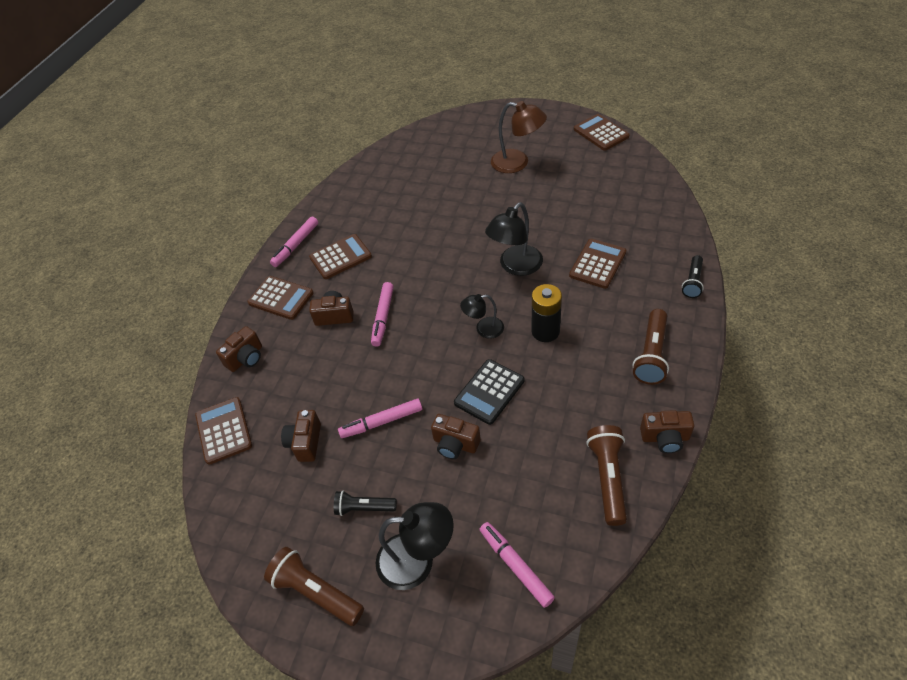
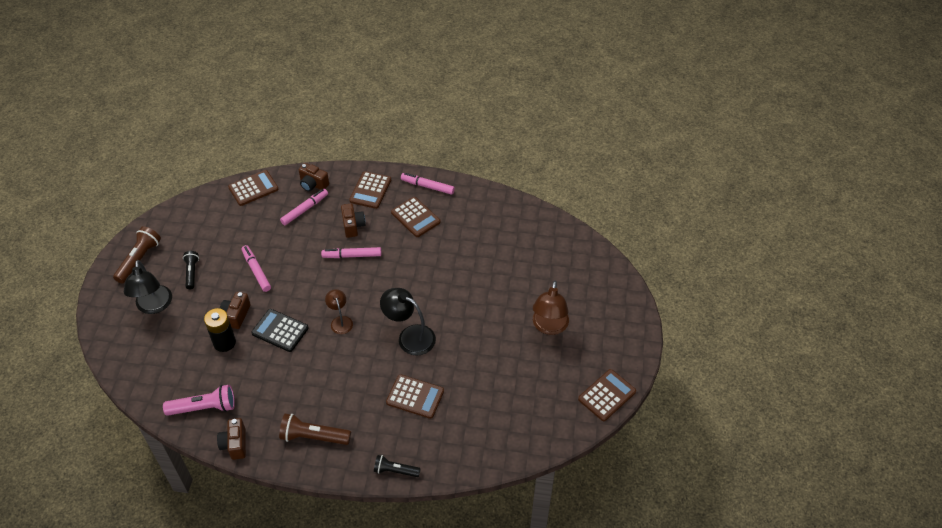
camera: 75 degrees right, 0 degrees up
brown camera [281,410,321,462] -> none
black lamp [460,294,504,339] -> brown lamp [325,289,353,334]
pink marker [480,522,555,608] -> pink marker moved to [280,189,328,225]
black battery [532,284,562,342] -> black battery moved to [204,308,236,352]
brown flashlight [586,425,627,526] -> pink flashlight [163,385,235,416]

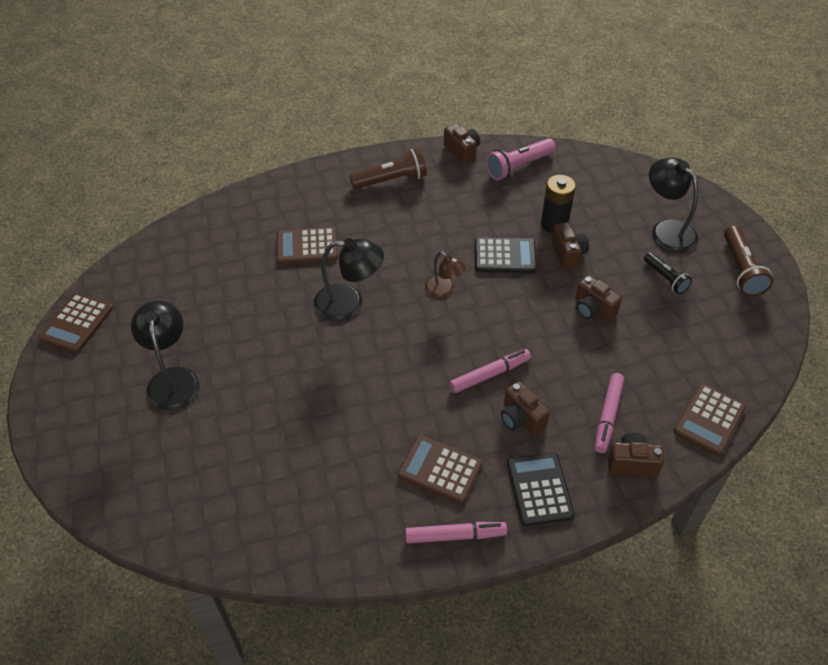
camera: 155 degrees right, 0 degrees up
pink marker [242,245,271,292] -> brown camera [575,275,622,322]
brown calculator [349,171,391,209] -> black calculator [507,452,575,526]
black flashlight [374,455,421,477] -> none
brown lamp [533,281,569,335] -> black lamp [131,301,200,410]

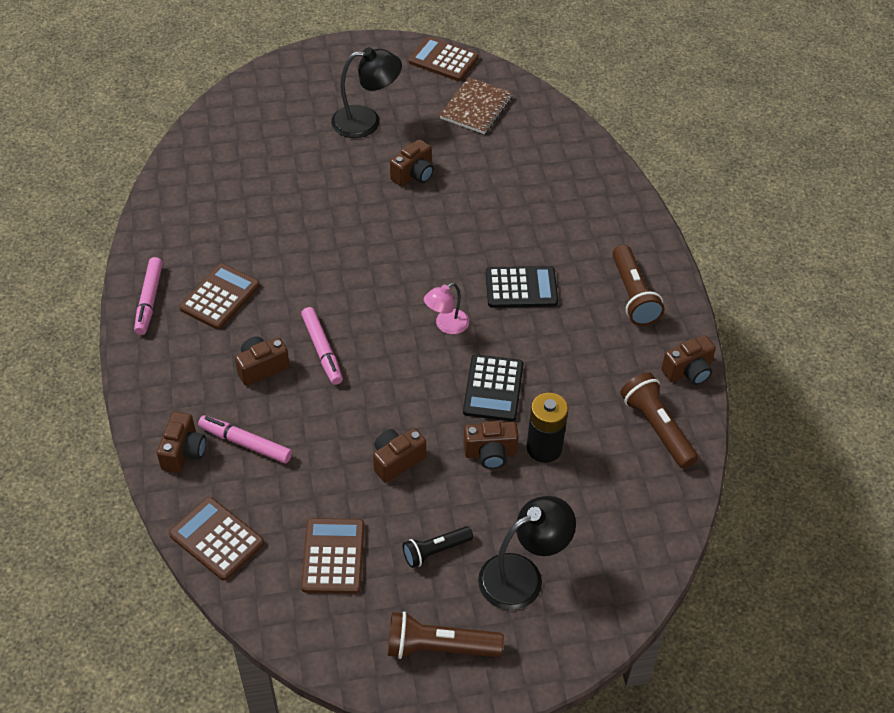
camera: 95 degrees right, 0 degrees up
brown calculator [277,227,338,264] -> brown calculator moved to [301,518,365,594]
black lamp [314,238,384,321] -> none
brown lamp [425,251,466,298] -> pink lamp [424,283,469,334]
pink flashlight [486,138,556,180] -> brown flashlight [620,372,698,469]
black calculator [507,452,575,526] -> black calculator moved to [486,266,558,308]
none -> brown camera [390,139,434,186]
none -> brown notebook [440,77,513,134]

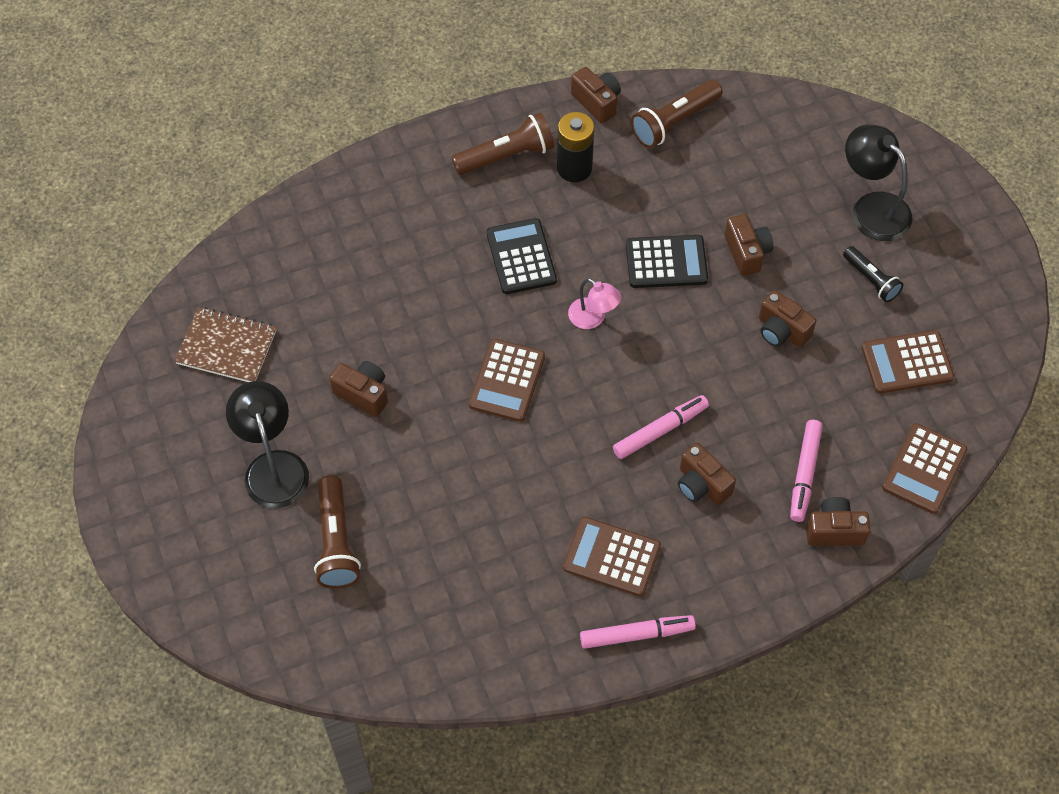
camera: 100 degrees left, 10 degrees up
brown flashlight [388,611,504,659] -> brown flashlight moved to [314,475,361,588]
brown calculator [409,37,479,81] -> brown calculator moved to [469,339,545,422]
black battery [527,393,568,463] -> black battery moved to [557,112,594,182]

